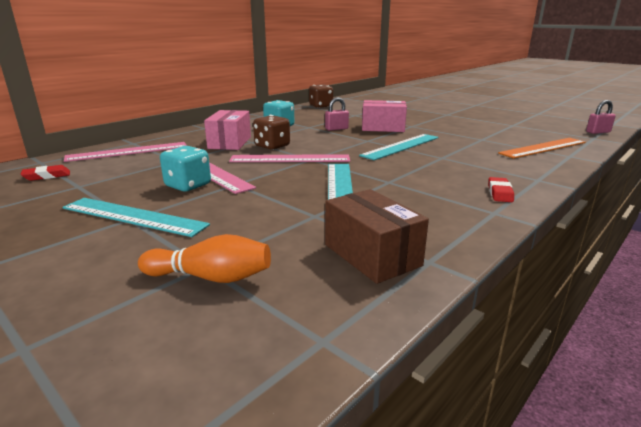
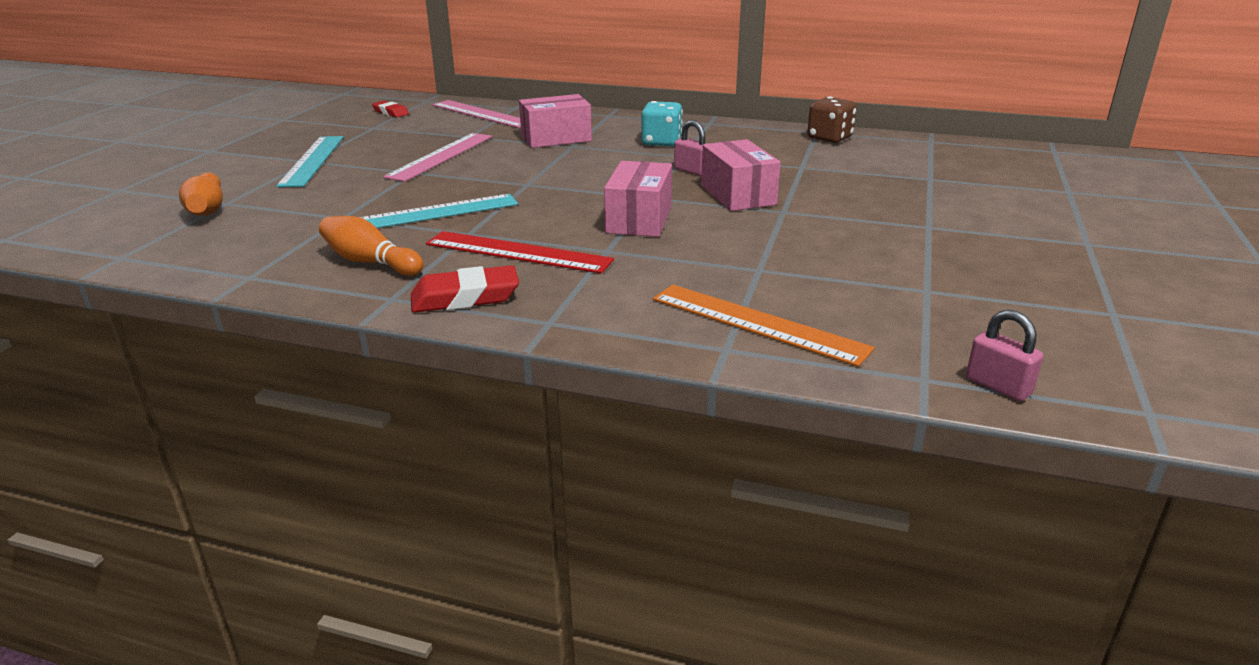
camera: 65 degrees right, 5 degrees up
turquoise dice [160,146,211,192] -> none
pink ruler [229,154,350,162] -> none
brown dice [253,115,290,150] -> none
brown box [325,189,429,284] -> none
turquoise ruler [359,134,439,160] -> pink box [604,161,672,237]
red eraser [488,177,514,202] -> red eraser [411,265,519,313], size x1.60
none -> orange bowling pin [319,216,423,276]
none -> red ruler [426,231,614,274]

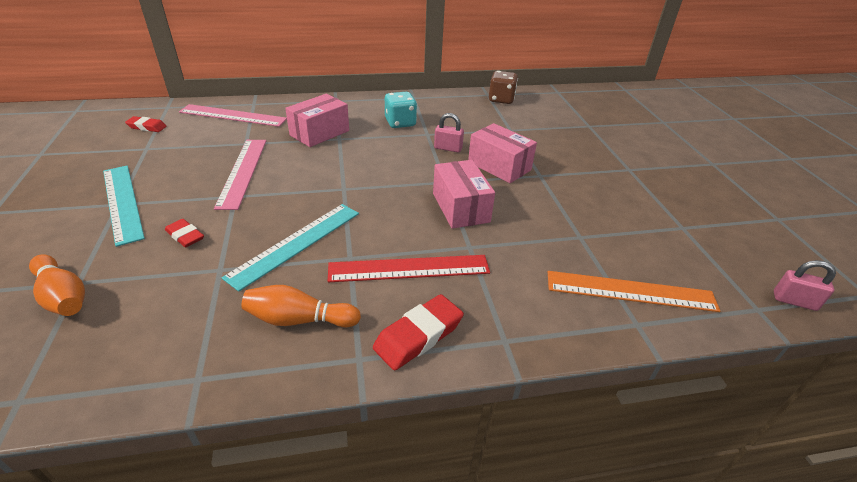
camera: 30 degrees left, 10 degrees up
none -> red eraser [165,219,204,247]

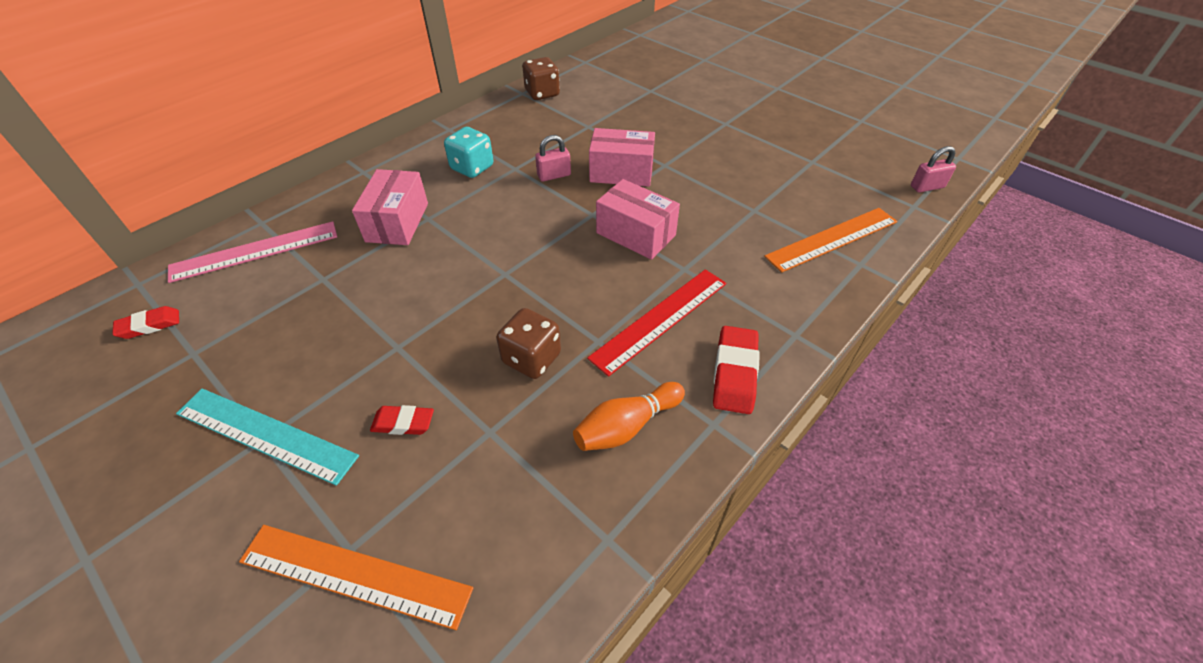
camera: 35 degrees left, 10 degrees up
orange bowling pin [29,254,85,316] -> orange ruler [239,525,473,630]
pink ruler [214,140,266,210] -> none
turquoise ruler [222,204,359,292] -> brown dice [496,308,561,379]

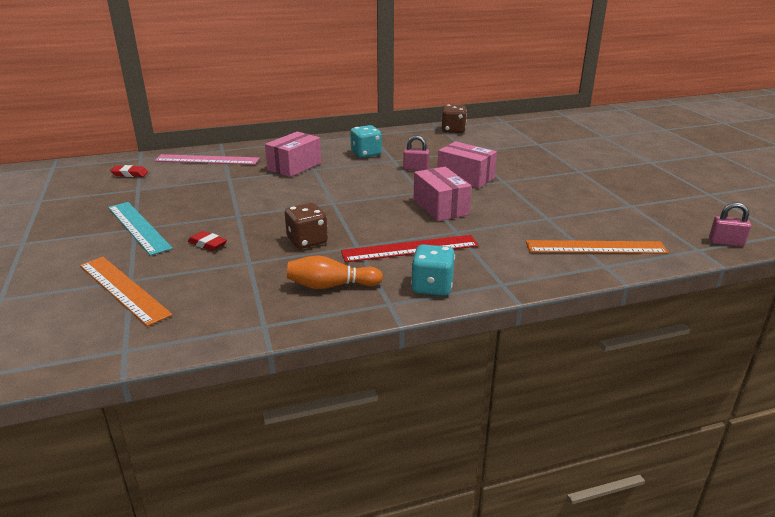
camera: 30 degrees right, 20 degrees down
red eraser [713,326,760,414] -> turquoise dice [411,244,455,296]

